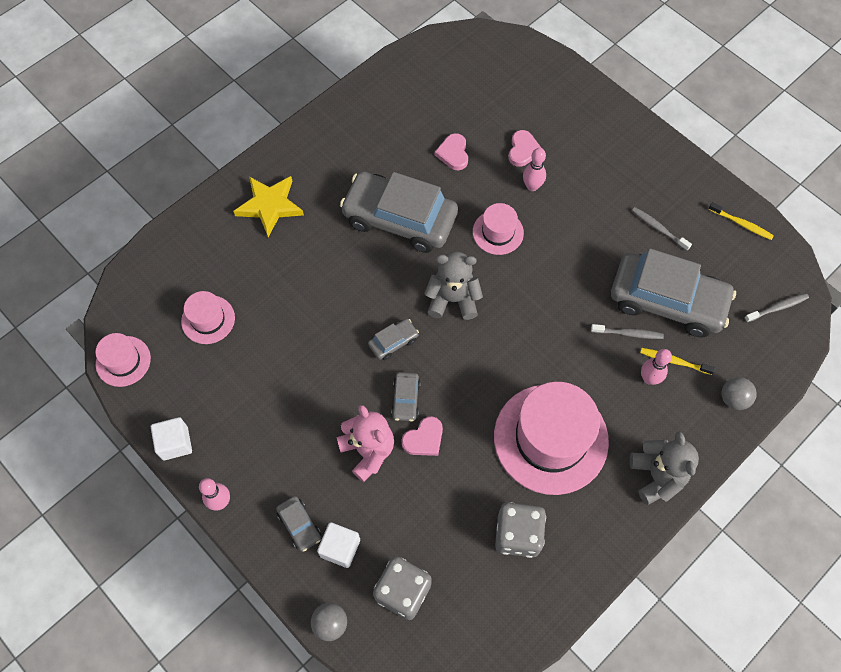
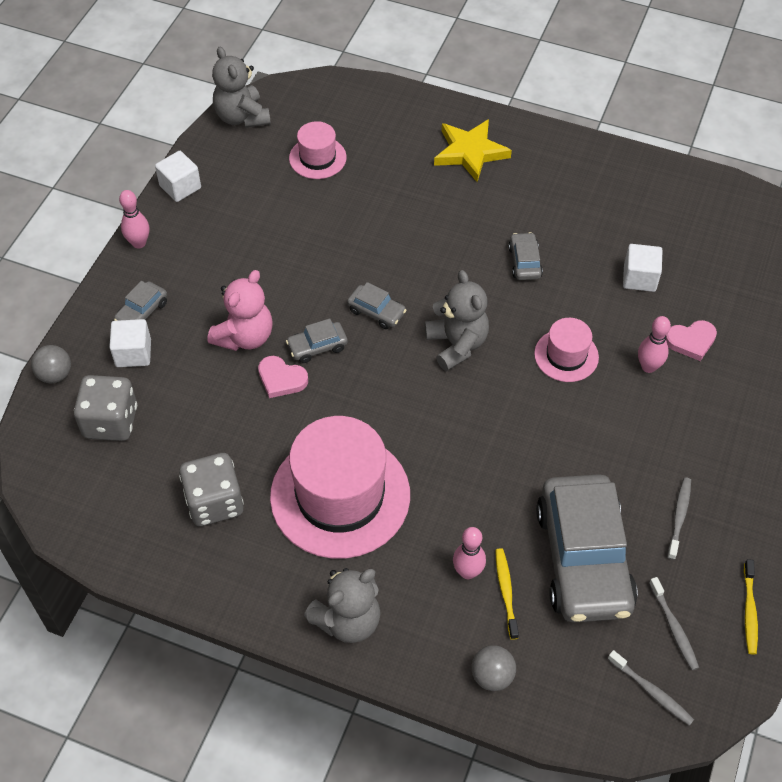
camera: 65 degrees right, 10 degrees down
pink hat [96,333,151,387] -> grey teddy bear [212,47,271,128]
grey car [340,172,458,253] -> grey car [508,232,543,280], size x0.42
pink heart [435,133,468,170] -> white cube [623,244,662,292]
grey toothbrush [591,324,664,339] -> grey toothbrush moved to [649,577,699,670]

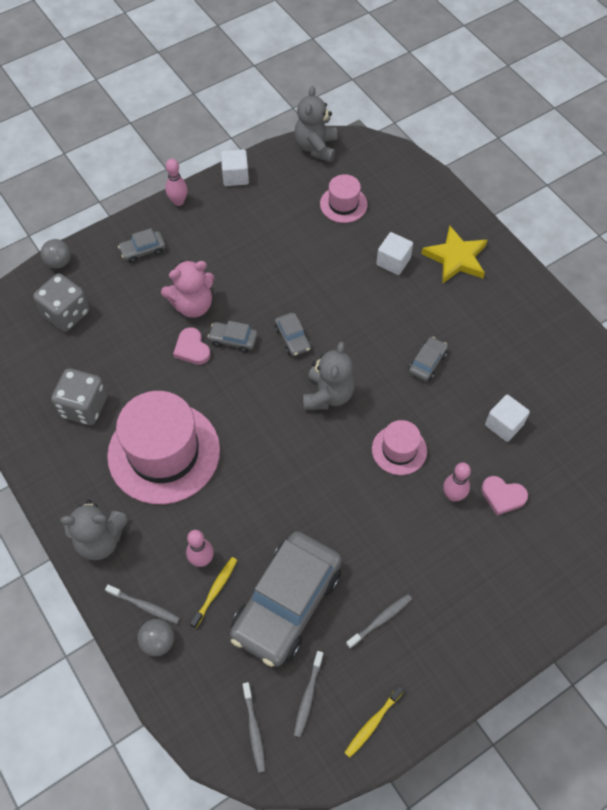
camera: 35 degrees right, 5 degrees up
white cube [109,319,151,367] -> white cube moved to [376,232,413,275]
none -> grey toothbrush [105,584,180,624]

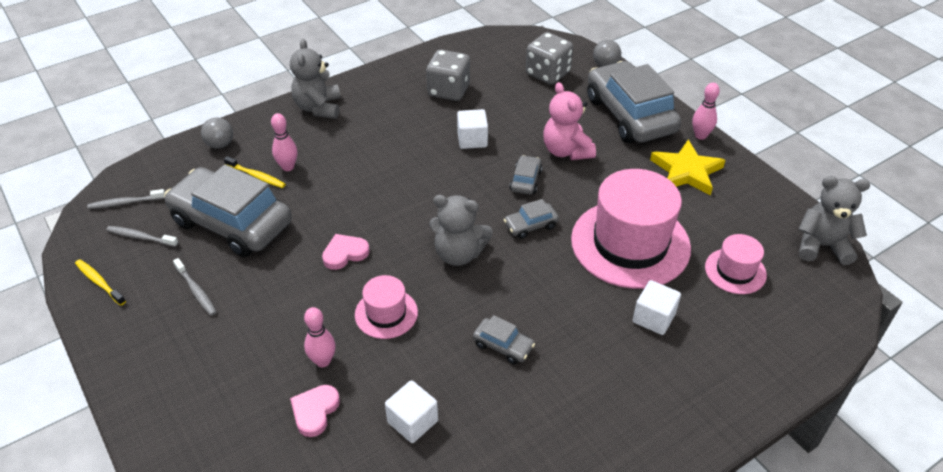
camera: 90 degrees right, 15 degrees down
grey toothbrush [105,584,180,624] -> none
pink hat [107,391,220,504] -> pink hat moved to [571,169,691,289]
grey car [118,228,166,263] -> grey car [587,61,681,143], size x2.38
pink heart [173,327,211,365] -> pink heart moved to [322,234,370,270]
white cube [221,149,249,186] -> white cube moved to [457,109,488,149]
yellow star [421,226,487,283] -> yellow star moved to [650,140,726,195]

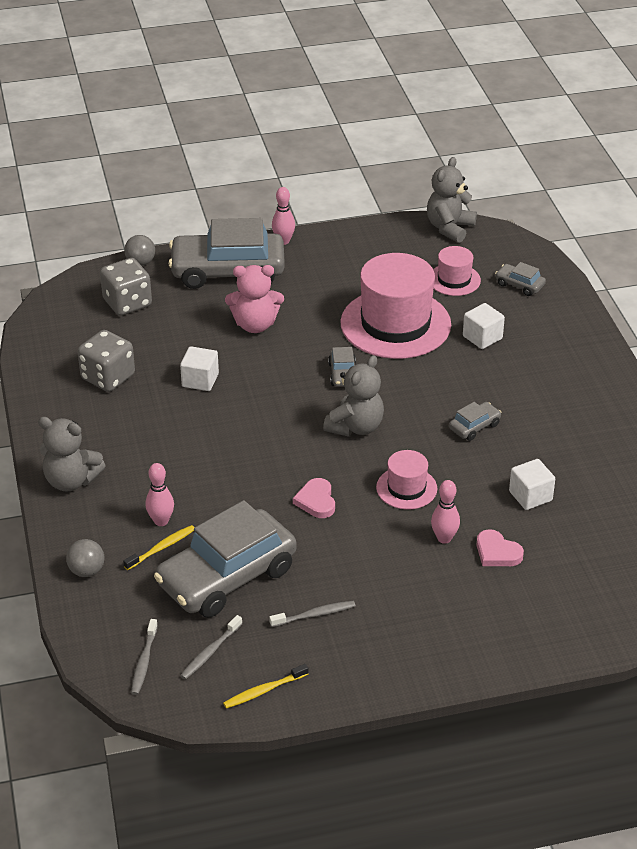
camera: 70 degrees left, 5 degrees down
grey car [510,155,542,195] -> grey car moved to [495,262,546,296]
yellow star [650,140,726,195] -> none

